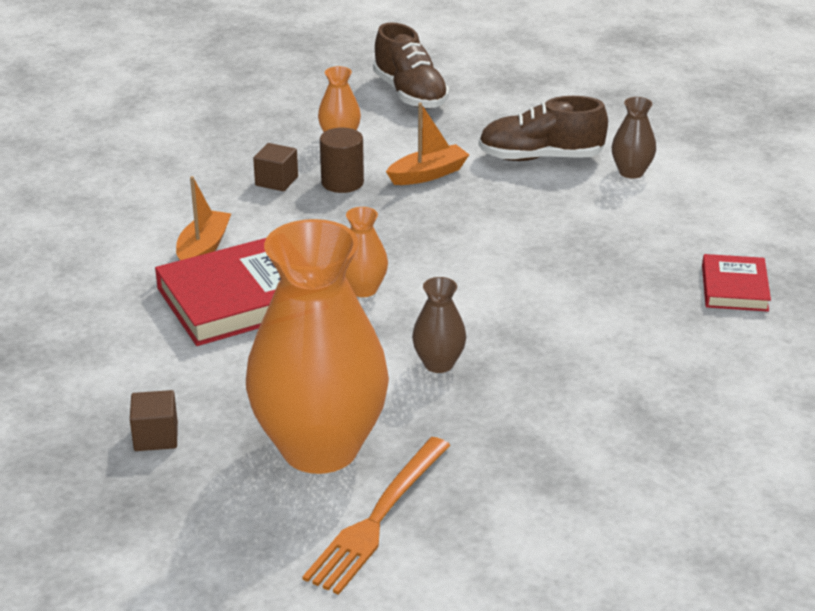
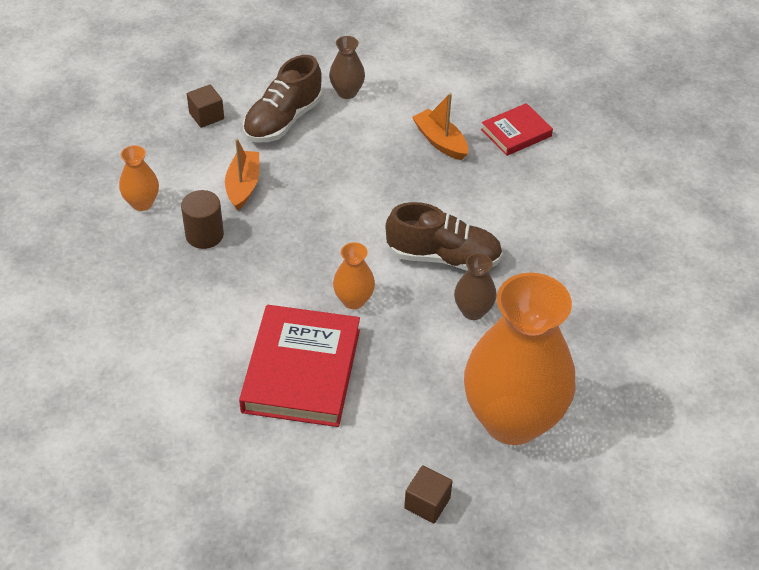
camera: 55 degrees left, 15 degrees up
orange boat [176,176,232,260] -> orange boat moved to [412,93,468,160]
brown cube [253,143,298,191] -> brown cube moved to [187,84,224,128]
orange fork [302,437,450,595] -> none
brown shoe [373,22,449,109] -> brown shoe moved to [386,202,503,271]
red book [702,254,771,312] -> red book turned 75 degrees counterclockwise [481,103,553,156]

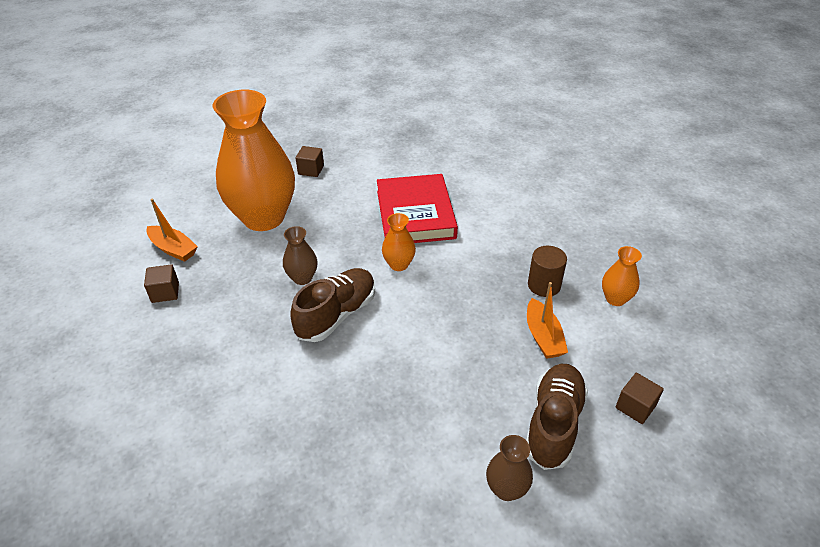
camera: 165 degrees right, 5 degrees down
brown shoe [386,202,503,271] -> brown shoe turned 135 degrees clockwise [290,268,375,342]
orange boat [412,93,468,160] -> orange boat moved to [146,199,198,262]
red book [481,103,553,156] -> none
none -> brown cube [144,264,179,303]

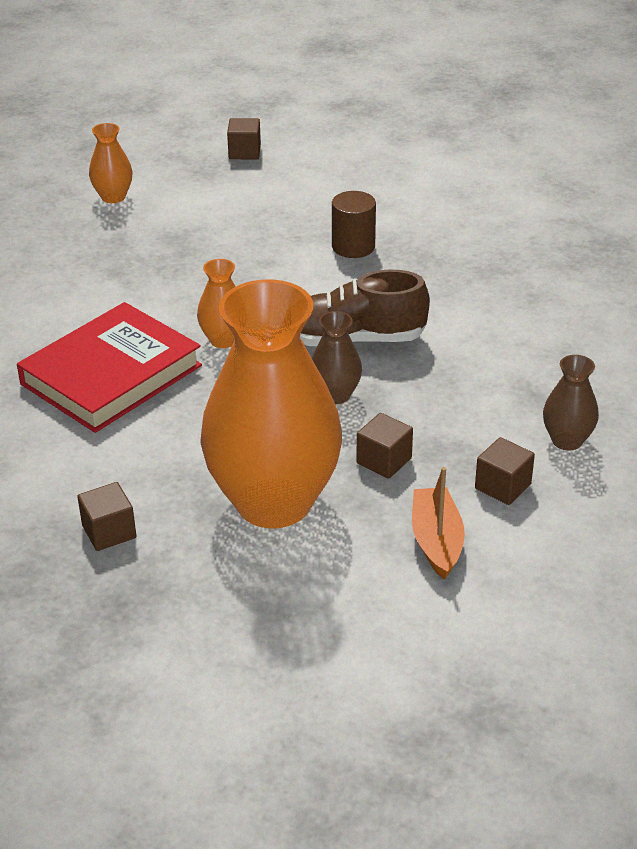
camera: 130 degrees left, 5 degrees down
brown vase [486,435,533,501] -> brown vase moved to [543,355,599,451]
brown shoe [526,364,588,470] -> none
orange boat [527,282,568,359] -> none
brown cylinder [528,246,567,297] -> brown cylinder moved to [332,191,376,258]
none -> brown cube [356,413,413,479]

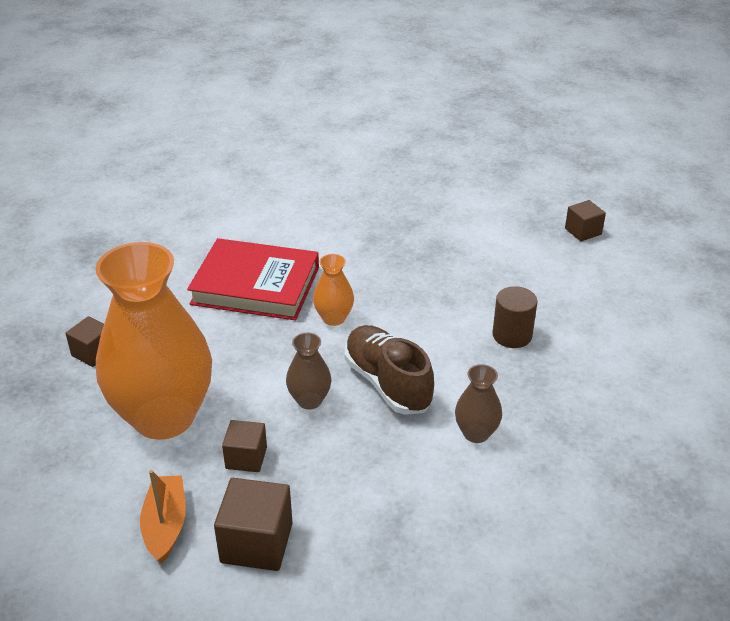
camera: 60 degrees right, 0 degrees up
orange vase [89,123,133,203] -> none
orange boat [412,467,465,580] -> orange boat turned 60 degrees counterclockwise [140,470,186,564]
brown cube [475,437,535,505] -> brown cube [214,478,293,571], size x1.58
brown vase [543,355,599,451] -> brown vase moved to [455,364,502,443]

